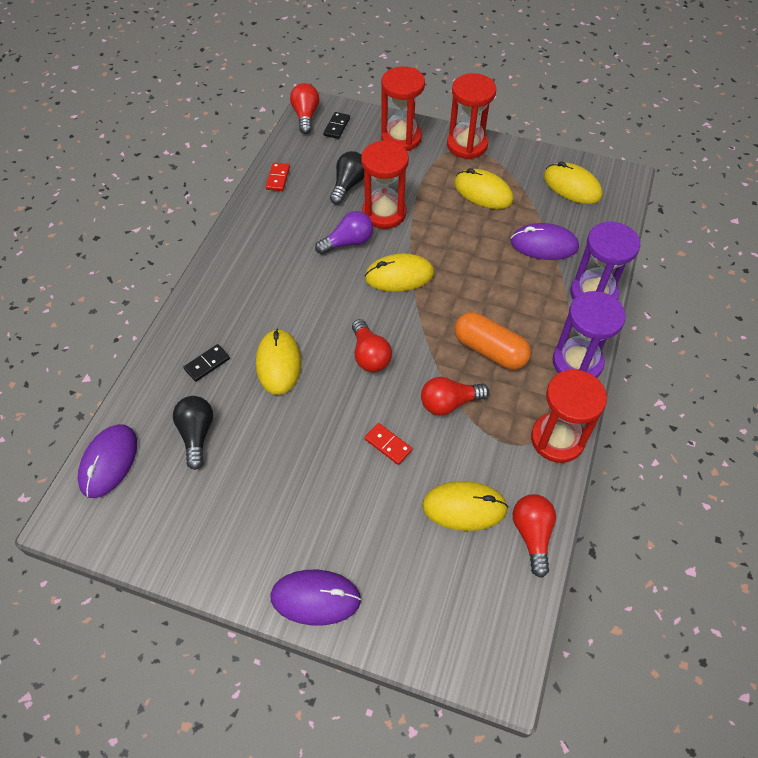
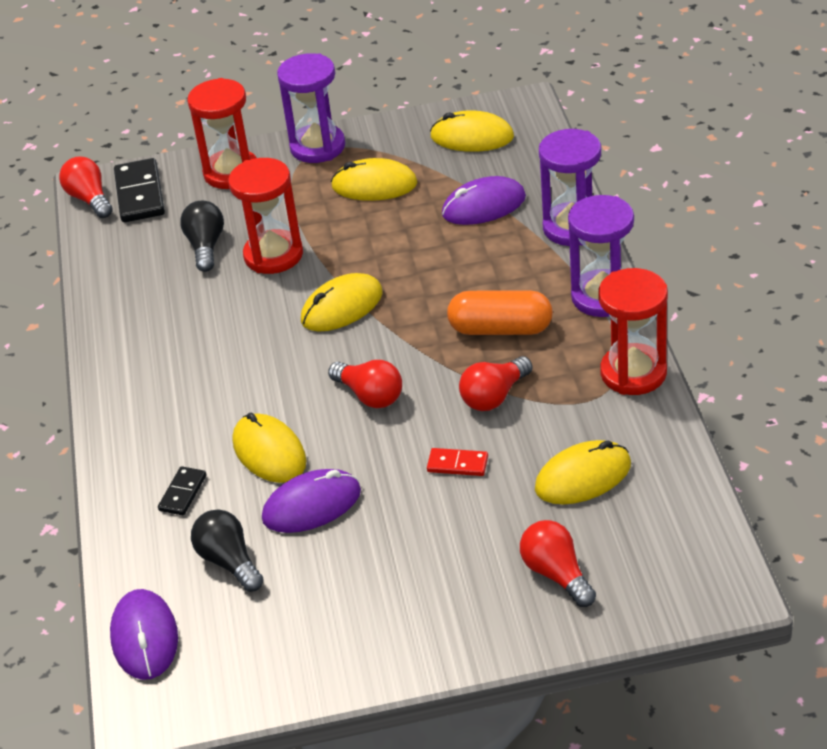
camera: 25 degrees left, 15 degrees down
red domino [266,163,290,191] -> none
purple mouse [270,570,361,625] -> purple mouse moved to [262,469,361,533]
purple light bulb [315,211,373,255] -> none
black domino [323,112,350,139] -> black domino [114,158,165,222], size x1.82
red hourglass [447,73,496,159] -> purple hourglass [277,53,345,163]
red light bulb [513,494,556,578] -> red light bulb moved to [520,520,596,607]

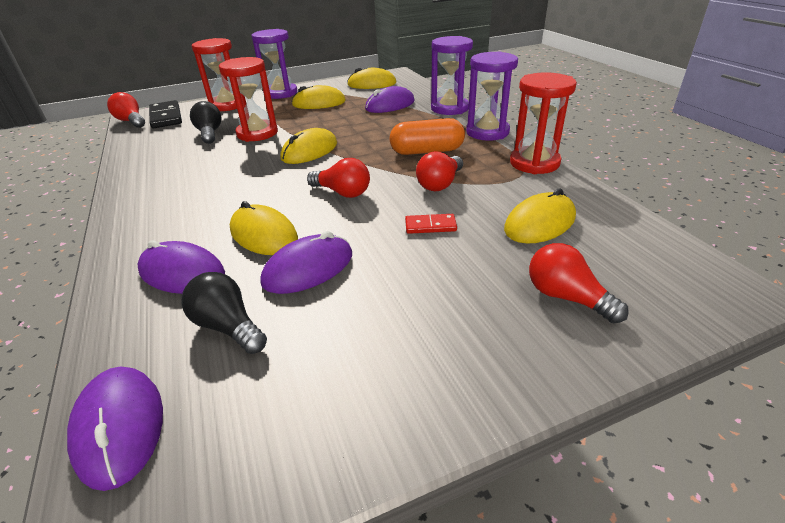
camera: 15 degrees left, 5 degrees down
black domino [158,466,207,515] -> purple mouse [137,240,225,294]

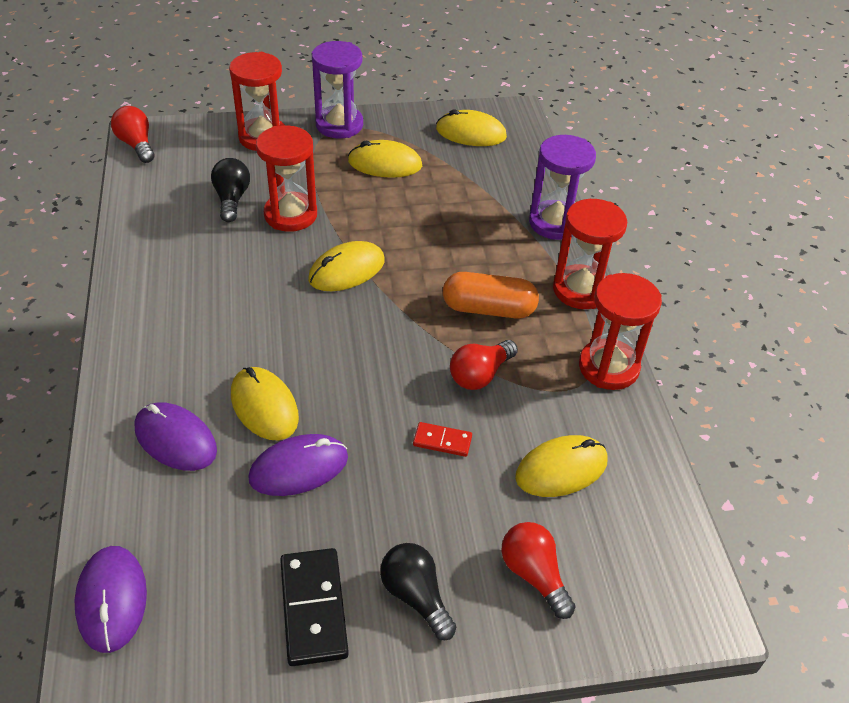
camera: 10 degrees right, 10 degrees up
black domino [149,100,182,128] -> black domino moved to [280,548,349,666]
black light bulb [181,272,267,354] -> black light bulb moved to [380,543,456,640]
red light bulb [307,158,370,198] -> none
purple mouse [365,86,415,113] -> none
purple hourglass [466,51,518,141] -> red hourglass [553,199,627,309]

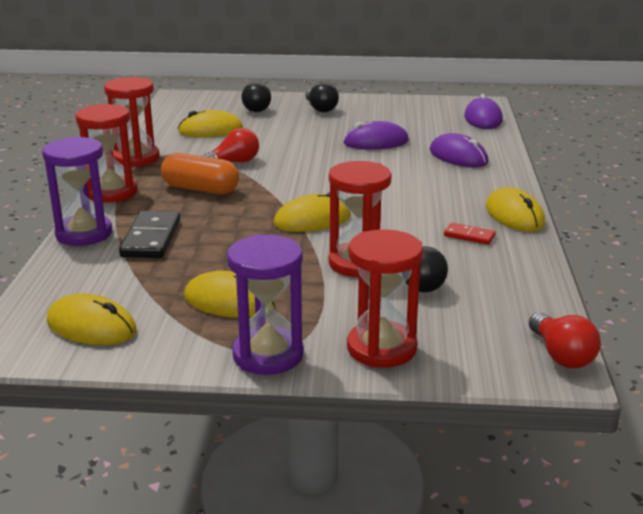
camera: 165 degrees left, 20 degrees down
yellow mouse [231,367,299,440] -> yellow mouse moved to [486,187,545,232]
black domino [280,548,349,666] -> black domino moved to [119,211,180,258]
red domino [413,422,472,457] -> red domino moved to [444,223,496,245]
red light bulb [501,522,575,619] -> black light bulb [241,82,271,112]

